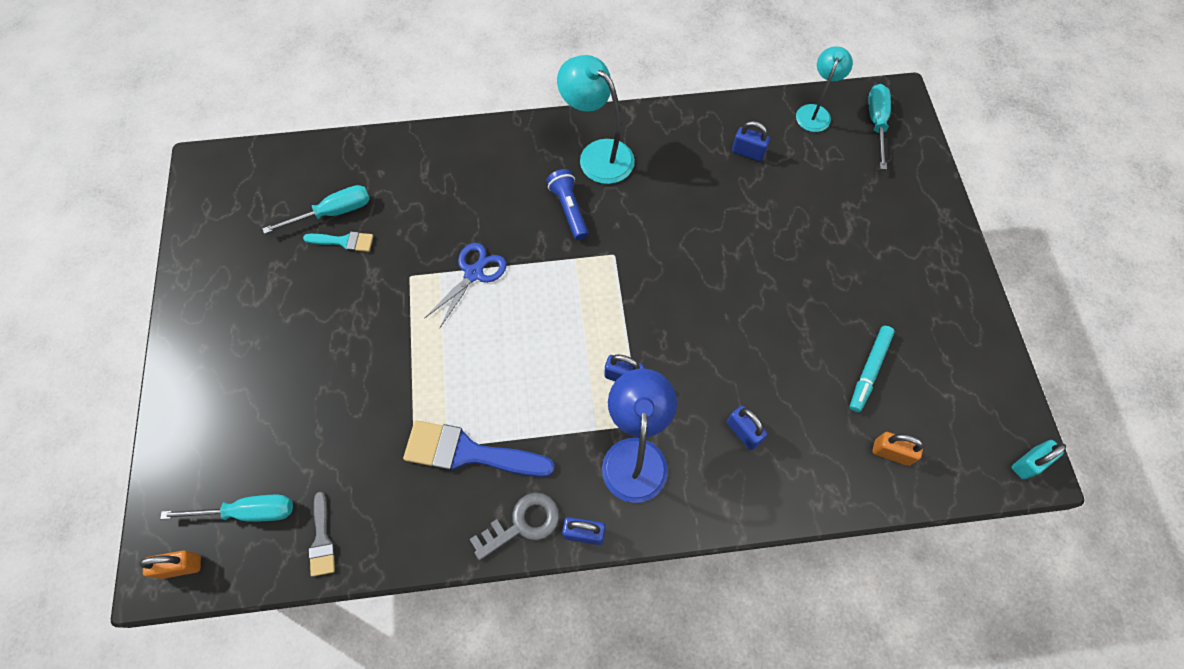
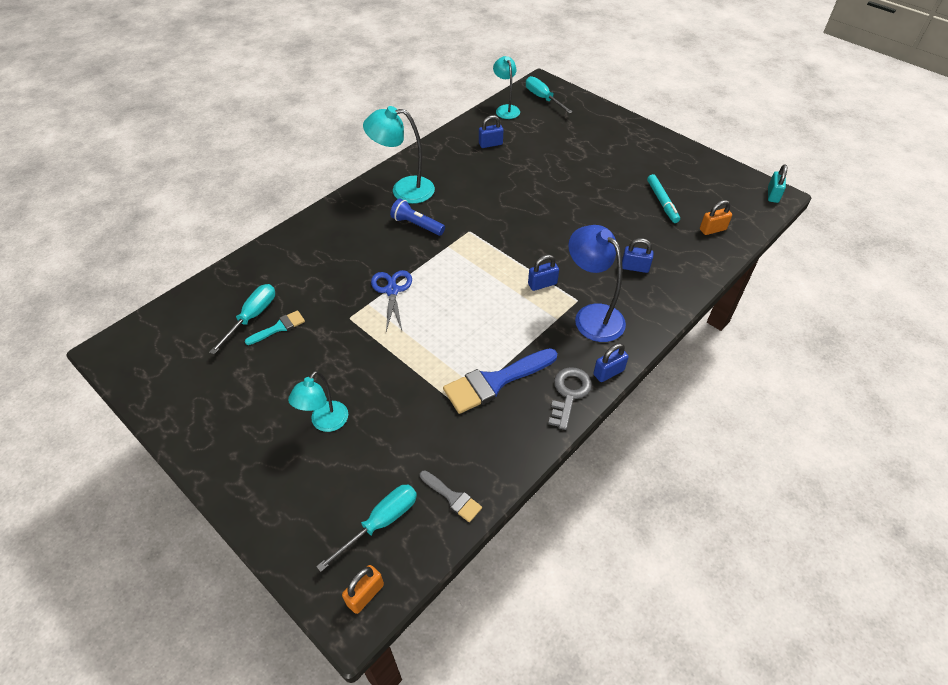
camera: 40 degrees left, 15 degrees down
none -> turquoise lamp [288,371,348,432]

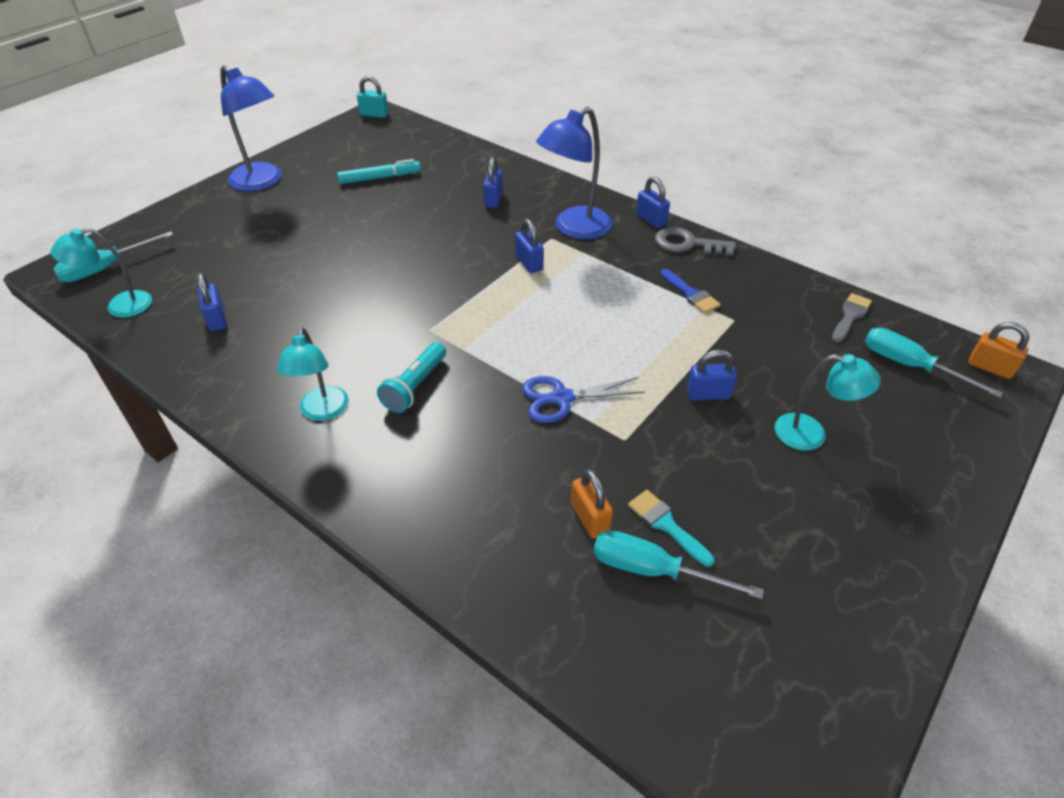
camera: 95 degrees left, 5 degrees down
turquoise lamp [363,106,435,204] -> turquoise lamp [277,327,349,421], size x0.66
blue flashlight [390,198,445,236] -> turquoise flashlight [377,342,446,413]
blue brush [443,348,557,414] -> blue brush [660,269,721,314], size x0.53
orange padlock [700,200,732,235] -> orange padlock moved to [571,469,613,539]
none -> blue lamp [220,65,282,191]
none -> blue padlock [687,349,737,400]

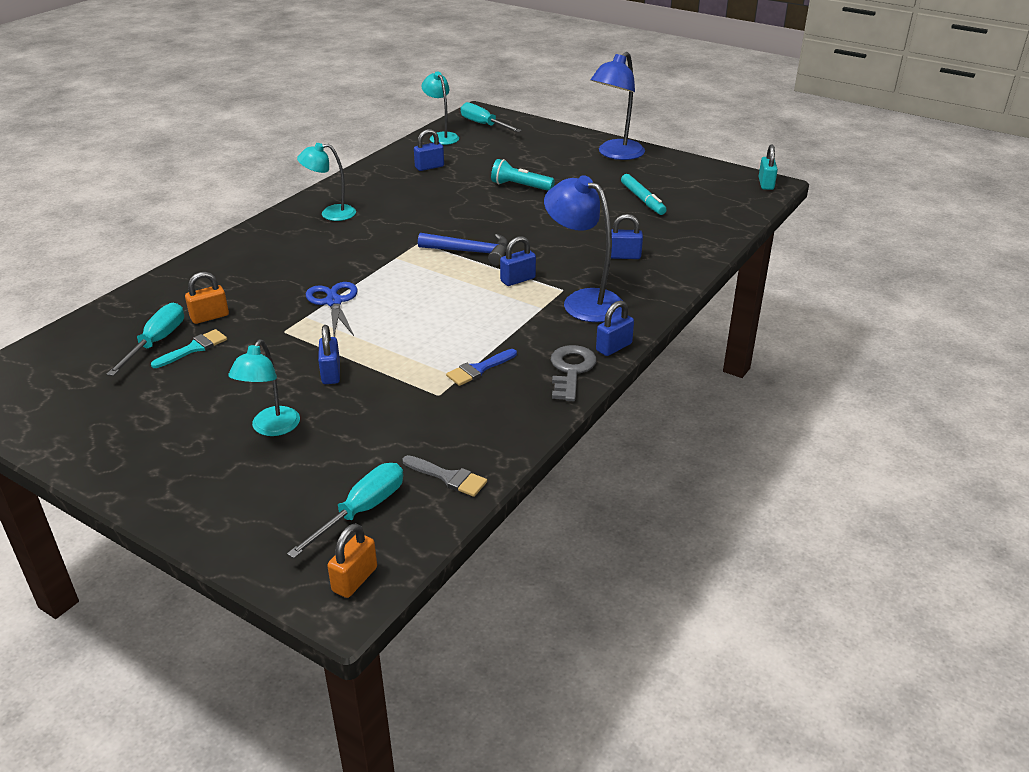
camera: 85 degrees right, 10 degrees down
turquoise flashlight [377,342,446,413] -> turquoise flashlight moved to [491,159,555,191]
none -> blue hammer [418,233,509,266]

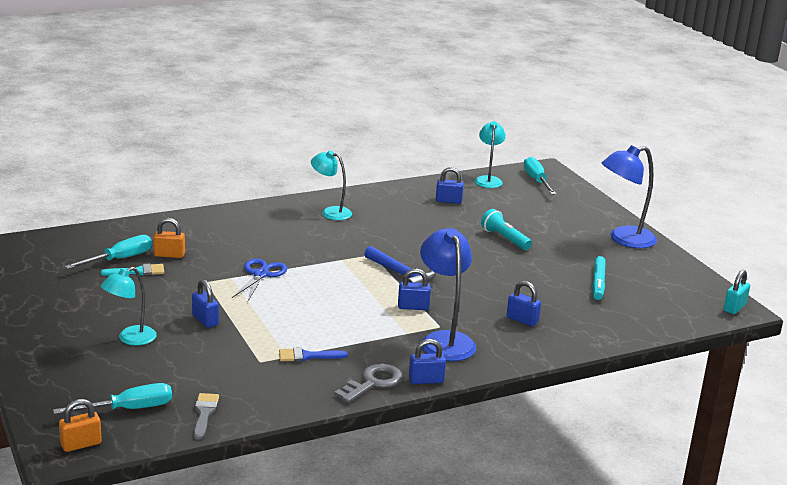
camera: 30 degrees right, 10 degrees down
blue padlock [318,325,340,384] -> blue padlock turned 60 degrees counterclockwise [192,279,219,328]
grey brush [402,455,487,497] -> grey brush turned 150 degrees counterclockwise [194,393,219,440]

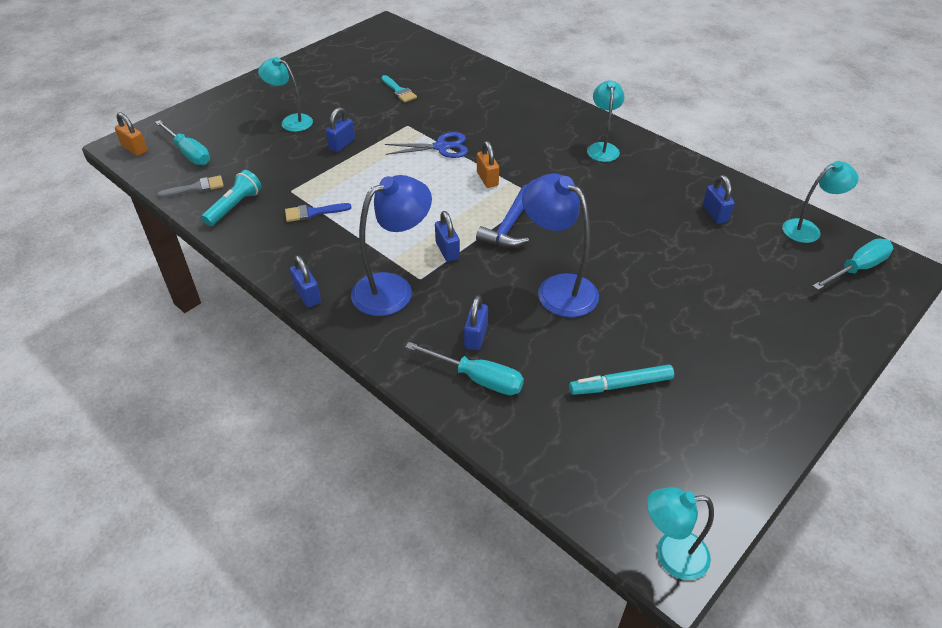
camera: 70 degrees right, 20 degrees up
turquoise screwdriver [65,235,152,269] -> turquoise screwdriver moved to [405,342,524,395]
orange padlock [153,218,185,258] -> orange padlock moved to [477,141,499,188]
blue brush [279,348,348,362] -> blue brush turned 75 degrees counterclockwise [285,203,352,222]
grey key [334,364,403,403] -> none
turquoise flashlight [481,209,532,250] -> turquoise flashlight moved to [201,170,262,226]
blue lamp [602,145,657,248] -> blue lamp moved to [522,174,599,317]
turquoise padlock [724,270,750,314] -> turquoise lamp [647,487,714,580]

